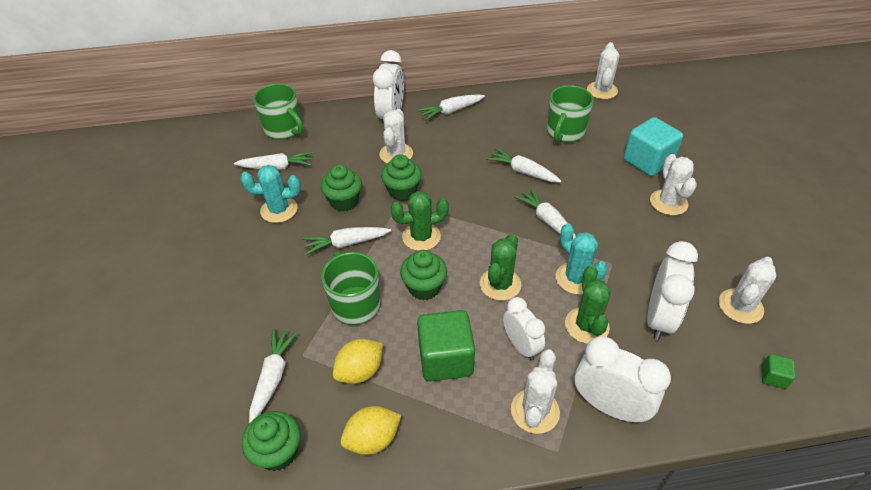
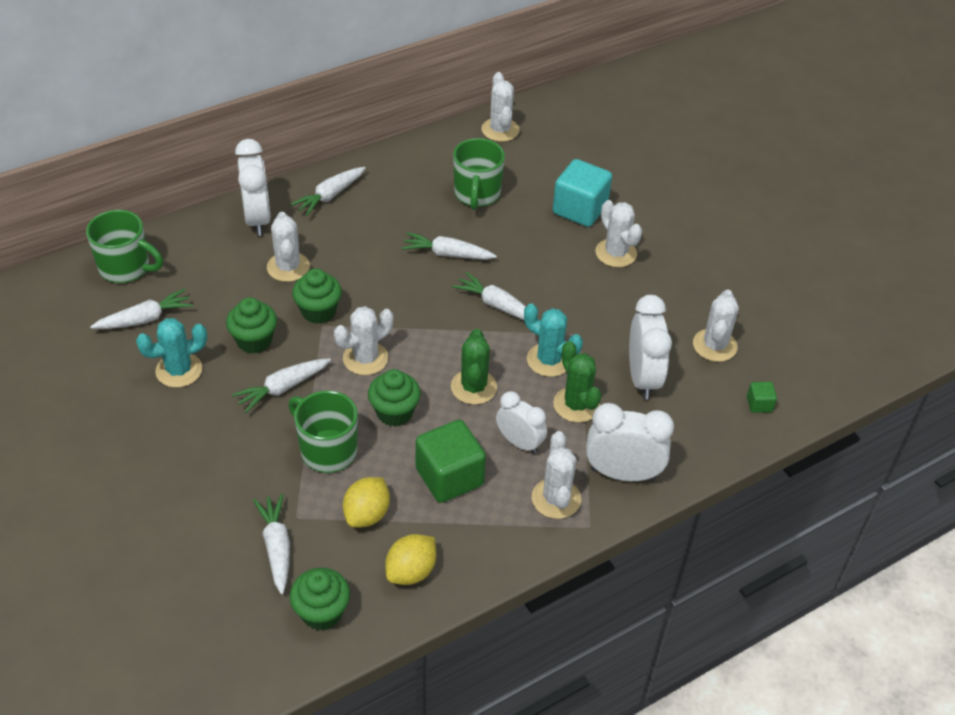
camera: 25 degrees left, 0 degrees up
green cactus [391,191,449,251] -> white cactus [334,306,393,375]

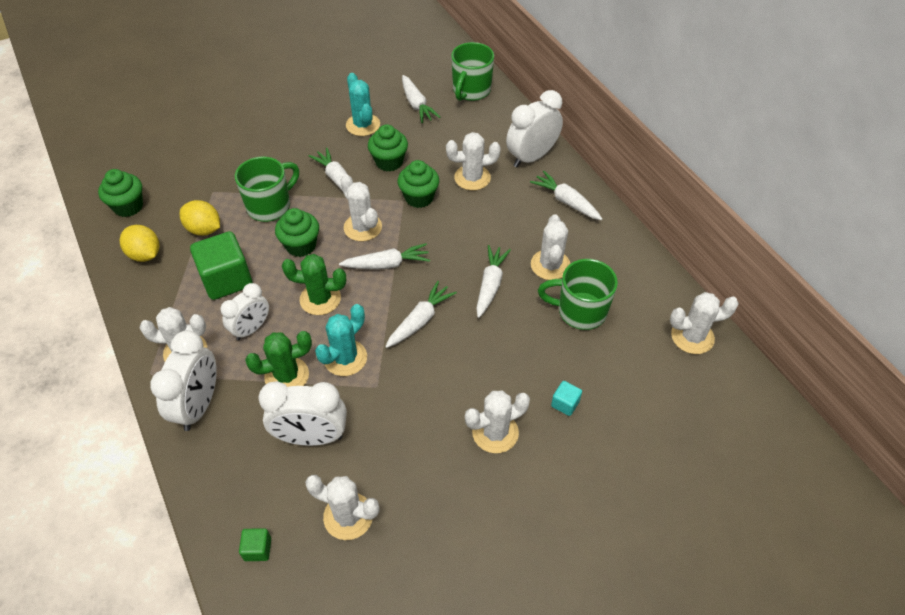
camera: 95 degrees right, 5 degrees up
white clock [235,139,271,236] -> white clock turned 150 degrees clockwise [506,90,563,167]
white carrot [253,494,290,595] -> white carrot moved to [339,243,430,269]
turquoise cube [553,159,612,227] -> turquoise cube [551,381,582,416], size x0.46
none -> white cactus [531,214,570,280]

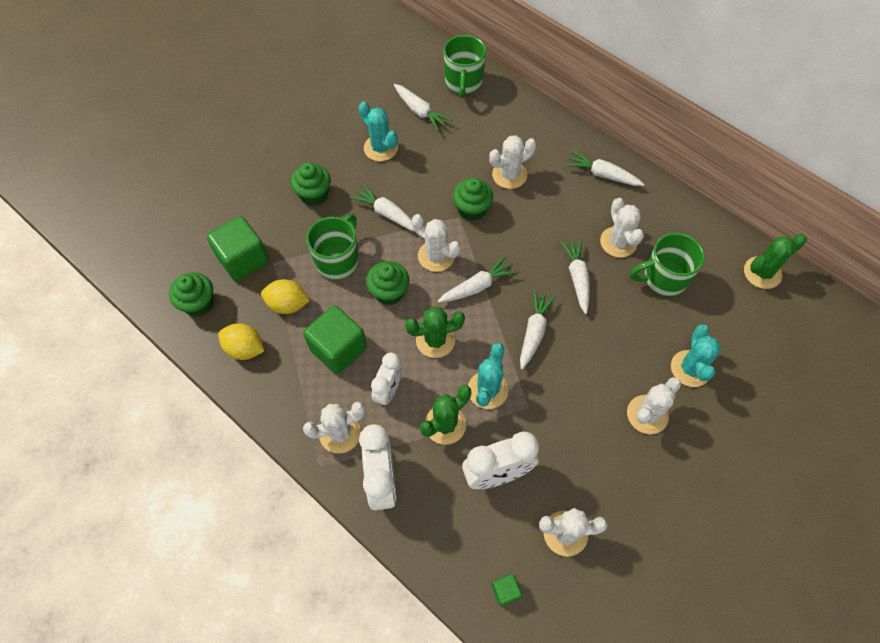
camera: 20 degrees left, 10 degrees up
green cupcake [368,124,408,172] -> green cupcake moved to [290,163,331,206]
white clock [506,90,563,167] -> none
turquoise cube [551,381,582,416] -> turquoise cactus [671,324,721,387]
white cactus [670,292,739,354] -> green cactus [744,234,807,289]
none -> green cube [207,216,269,281]

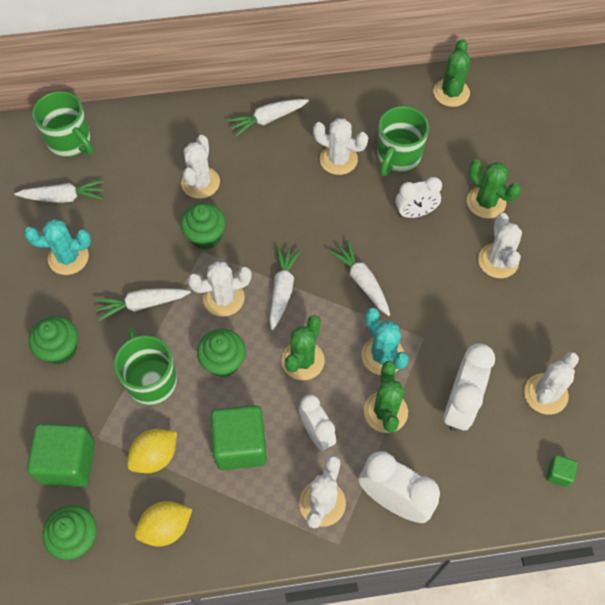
camera: 50 degrees left, 0 degrees up
white carrot [560,238,590,314] -> none
turquoise cactus [671,324,721,387] -> green cactus [467,159,521,219]
none -> white clock [395,177,442,218]

